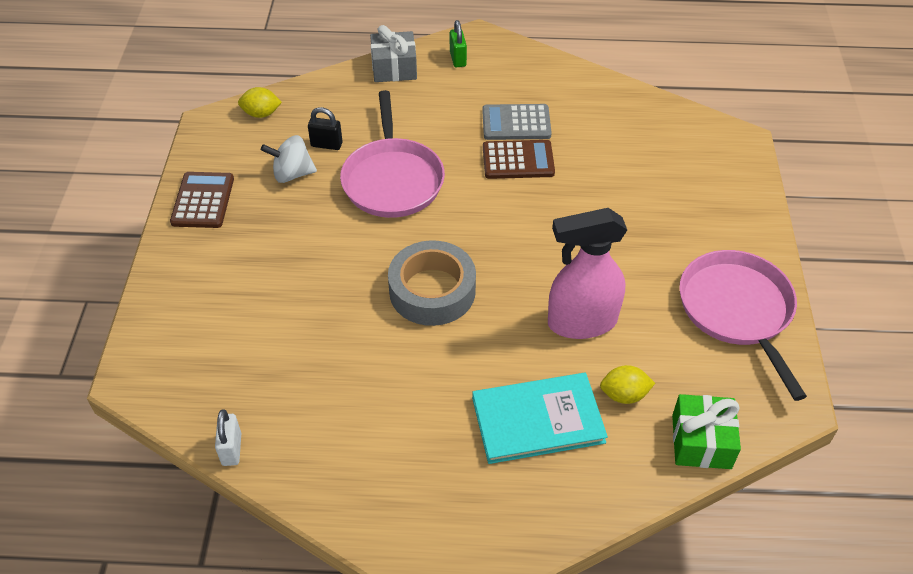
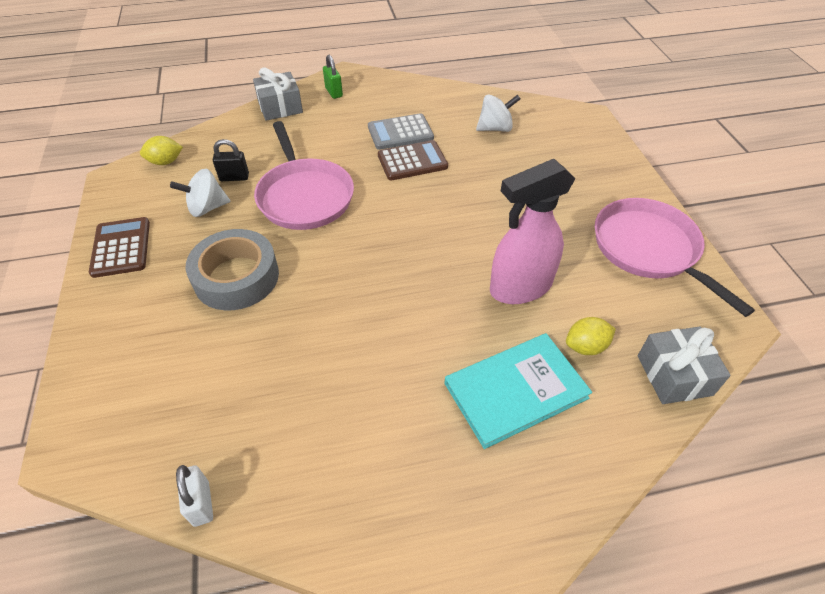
camera: 15 degrees left, 0 degrees up
grey tape [388,240,476,326] -> grey tape moved to [186,229,279,310]
green gift [672,394,741,469] -> grey gift [638,326,731,404]
none -> white spinning top [476,95,520,132]

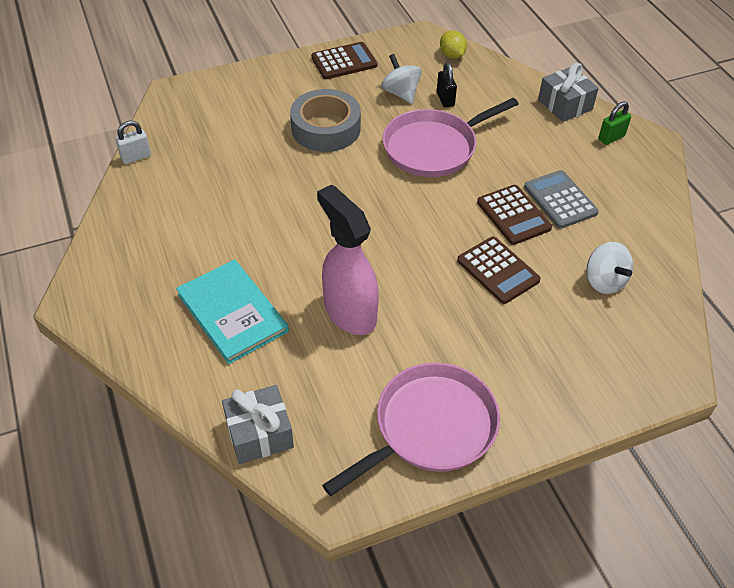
camera: 80 degrees right, 0 degrees up
yellow lemon [566,317,616,355] -> none
none -> brown calculator [457,237,541,304]

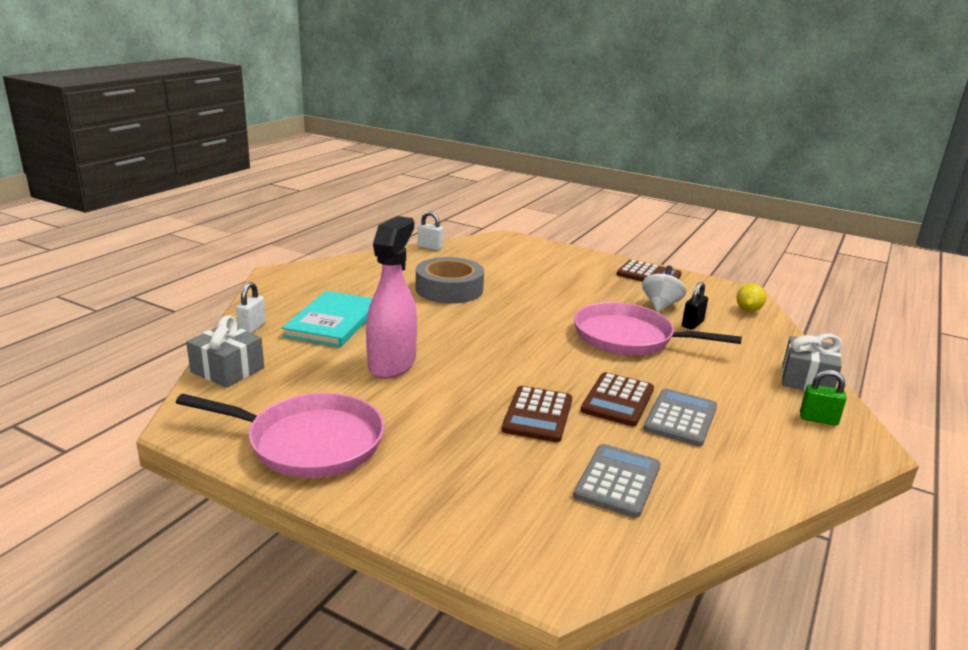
camera: 50 degrees right, 25 degrees down
grey tape [290,89,361,152] -> grey tape moved to [416,257,484,304]
white spinning top [586,242,633,294] -> grey calculator [573,444,661,518]
none -> white padlock [236,282,266,333]

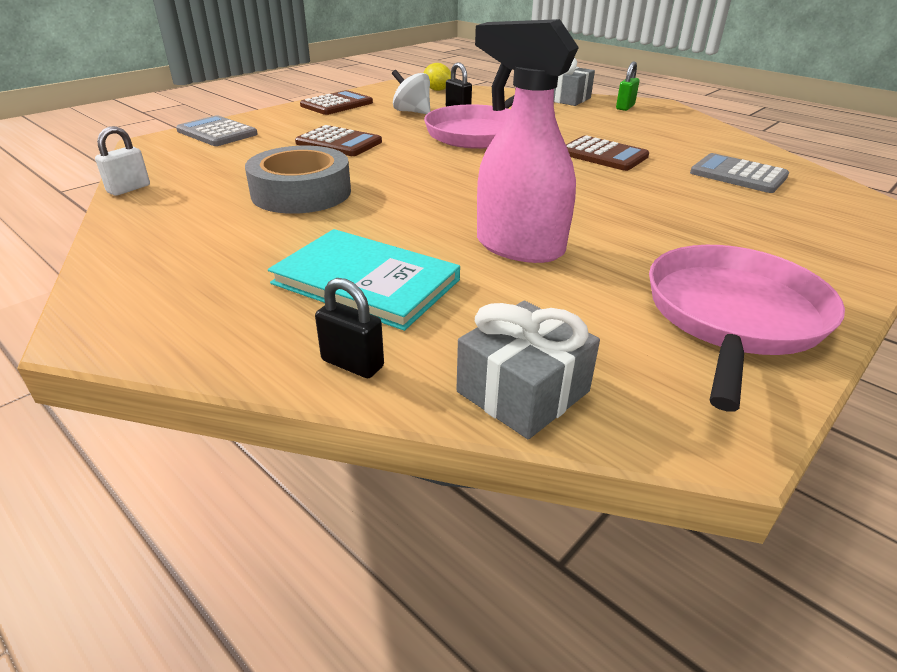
camera: 75 degrees left, 10 degrees up
white padlock [236,282,266,333] -> black padlock [315,278,384,378]
brown calculator [502,386,572,442] -> brown calculator moved to [295,125,382,156]
grey calculator [644,388,717,446] -> grey calculator moved to [176,115,258,146]

